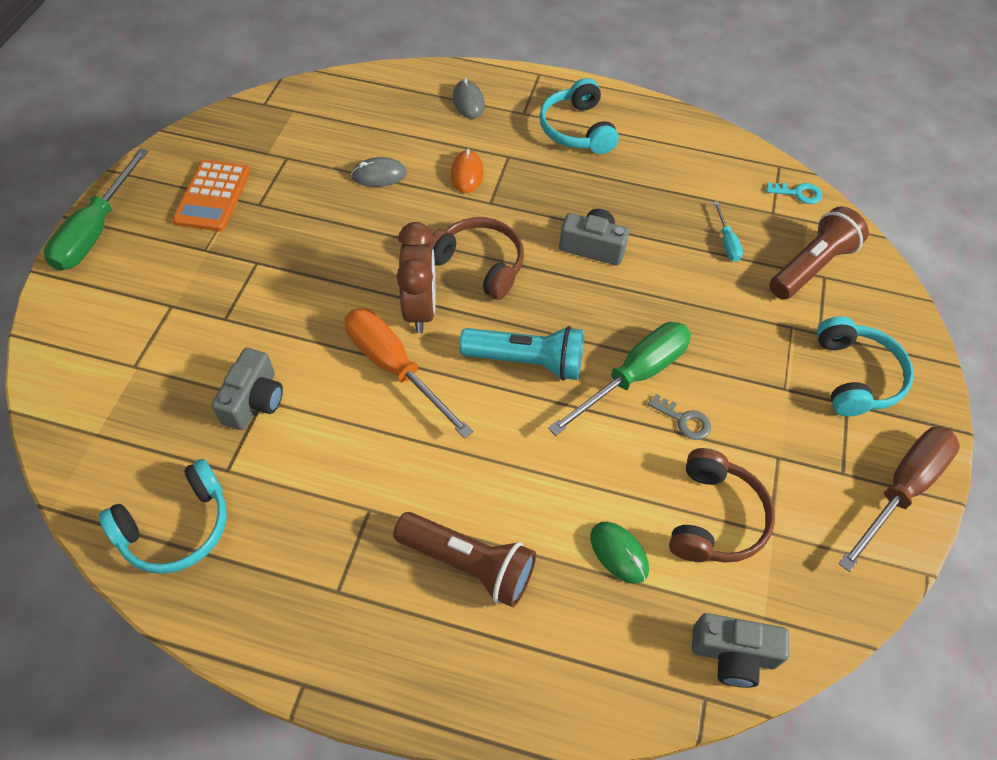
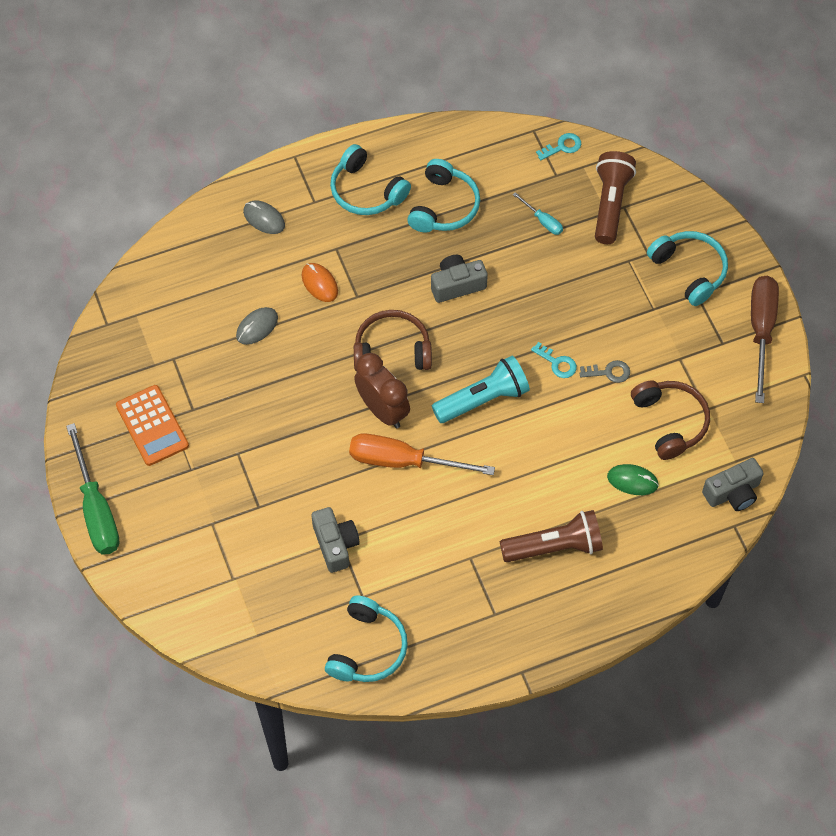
camera: 35 degrees left, 5 degrees up
green screwdriver [548,322,691,436] -> turquoise key [531,342,577,378]
none -> turquoise headphones [407,159,480,233]

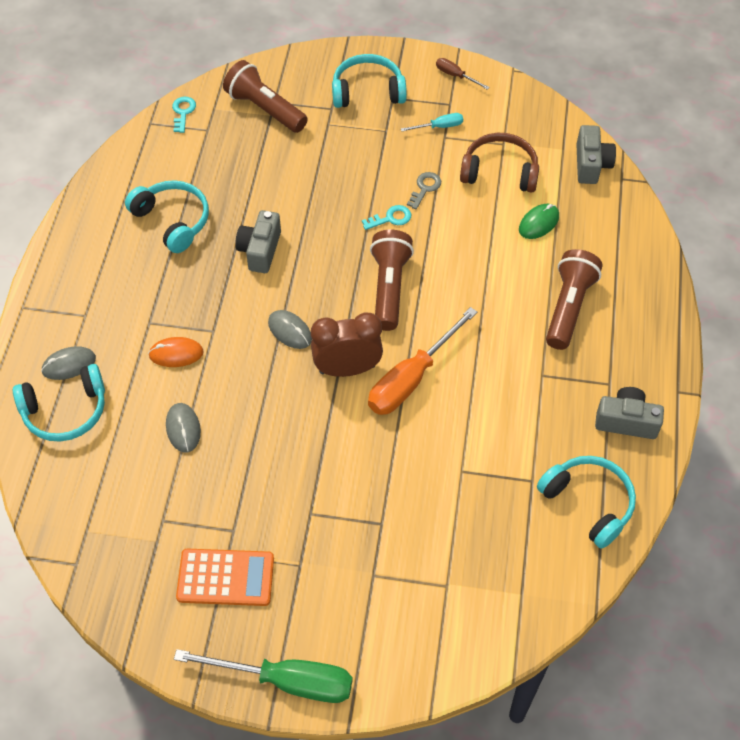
camera: 60 degrees left, 5 degrees down
grey camera [311,507,360,573] -> grey camera moved to [595,387,664,439]
turquoise headphones [330,144,411,215] -> turquoise headphones moved to [13,364,105,442]
brown headphones [354,310,432,371] -> grey mouse [268,310,312,349]
turquoise flashlight [432,356,530,423] -> brown flashlight [370,230,414,331]
turquoise screwdriver [513,192,563,235] -> turquoise screwdriver moved to [401,113,463,131]
brown screwdriver [751,276,779,403] -> brown screwdriver [436,58,490,90], size x0.47

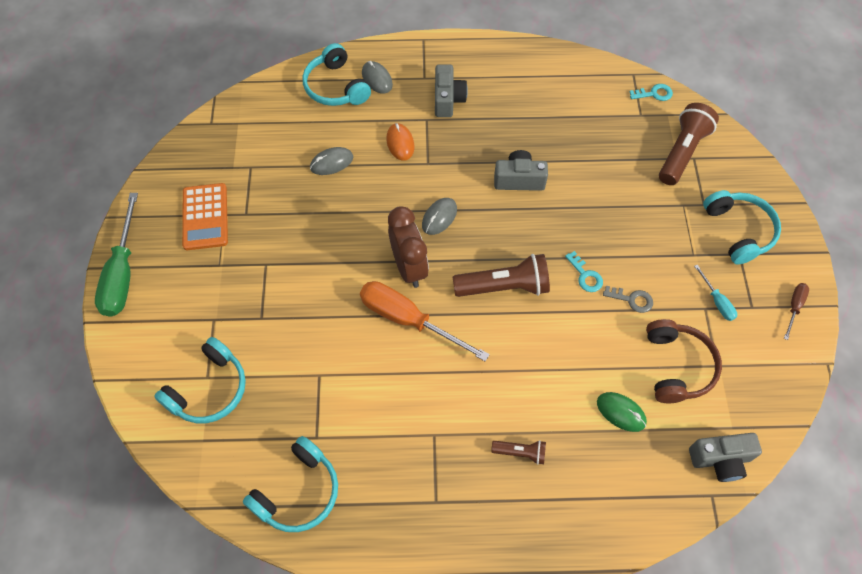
camera: 80 degrees right, 5 degrees up
turquoise headphones [125,180,209,253] -> turquoise headphones moved to [154,337,246,423]
brown flashlight [546,249,602,350] -> brown flashlight [491,440,546,465], size x0.52
grey camera [595,387,664,439] -> grey camera moved to [435,64,468,117]

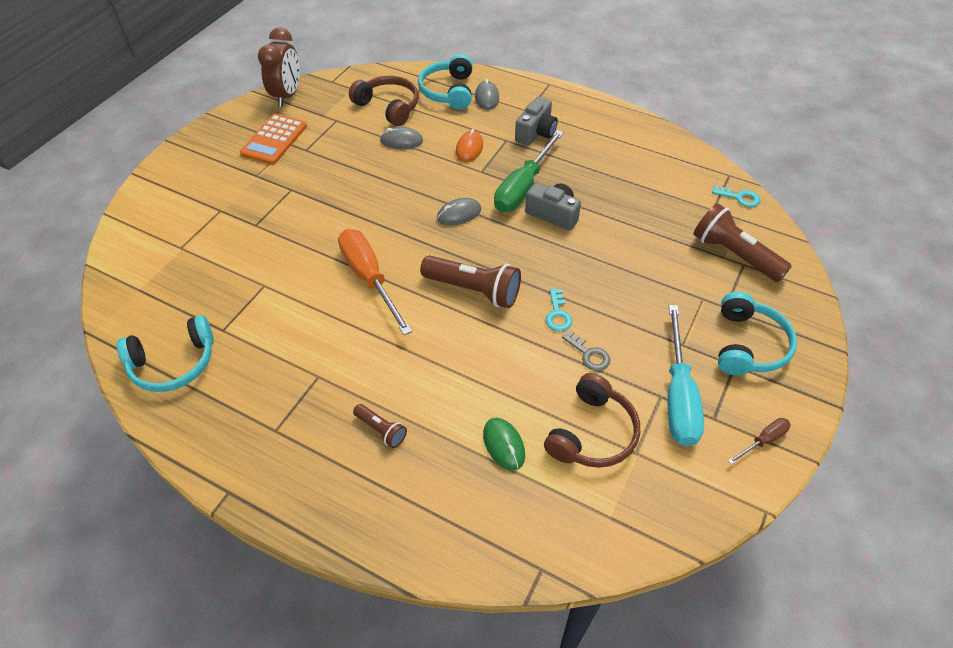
camera: 30 degrees right, 10 degrees down
green screwdriver [95,193,138,317] -> green screwdriver moved to [494,130,564,212]
turquoise headphones [154,337,246,423] -> none
brown clock [388,206,429,288] -> brown clock moved to [258,27,300,107]
brown flashlight [659,103,719,185] -> brown flashlight turned 105 degrees counterclockwise [694,203,792,282]
grey camera [689,433,762,482] -> none
turquoise screwdriver [694,265,737,321] -> turquoise screwdriver [667,305,704,446], size x2.12
none -> brown headphones [349,76,419,126]

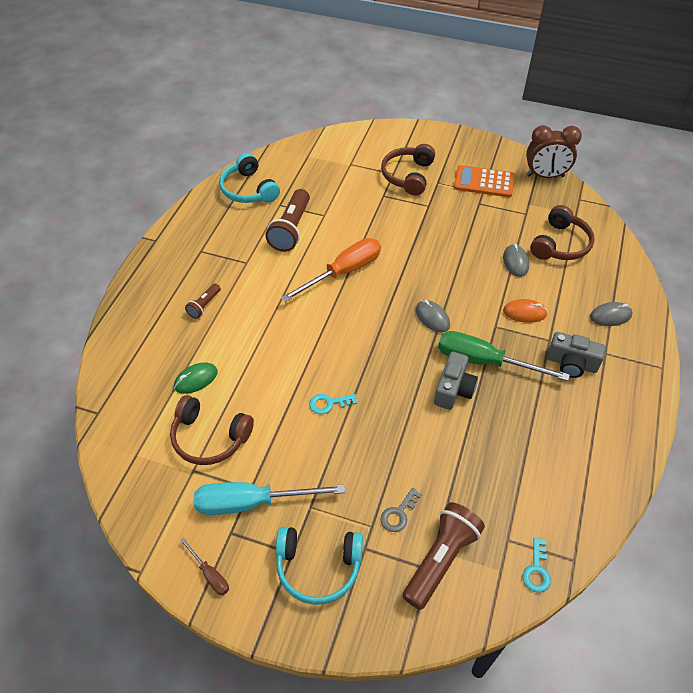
camera: 80 degrees right, 0 degrees up
turquoise headphones [418,54,472,110] -> none
brown flashlight [420,256,521,308] -> brown flashlight moved to [265,189,310,252]
grey key [562,330,610,371] -> grey key moved to [380,488,422,532]
none -> brown headphones [381,144,435,196]

